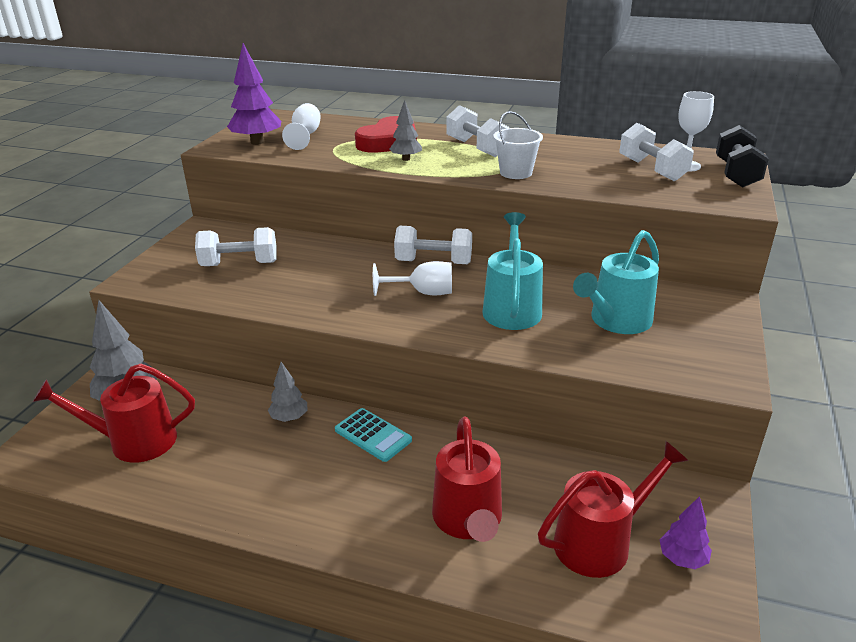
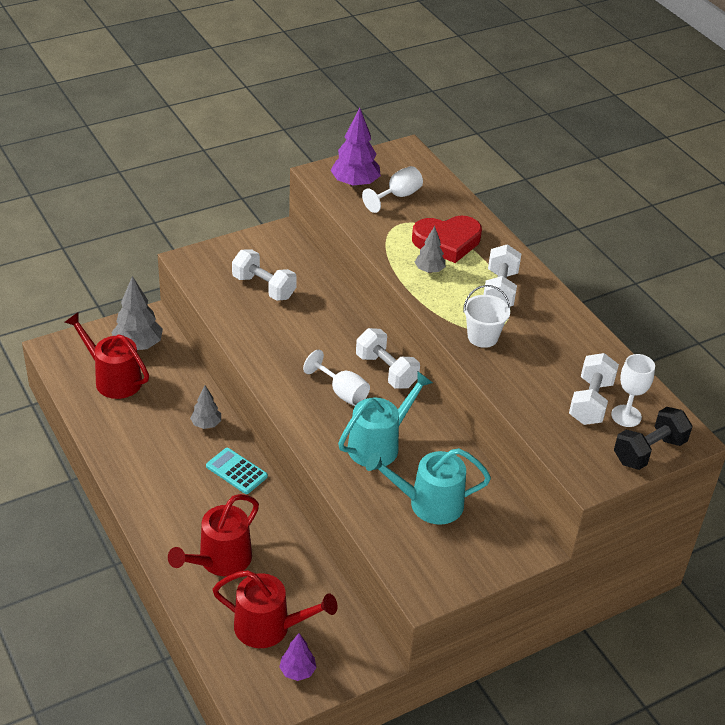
camera: 40 degrees right, 10 degrees up
turquoise calculator [335,408,412,462] -> turquoise calculator turned 135 degrees clockwise [206,448,268,494]

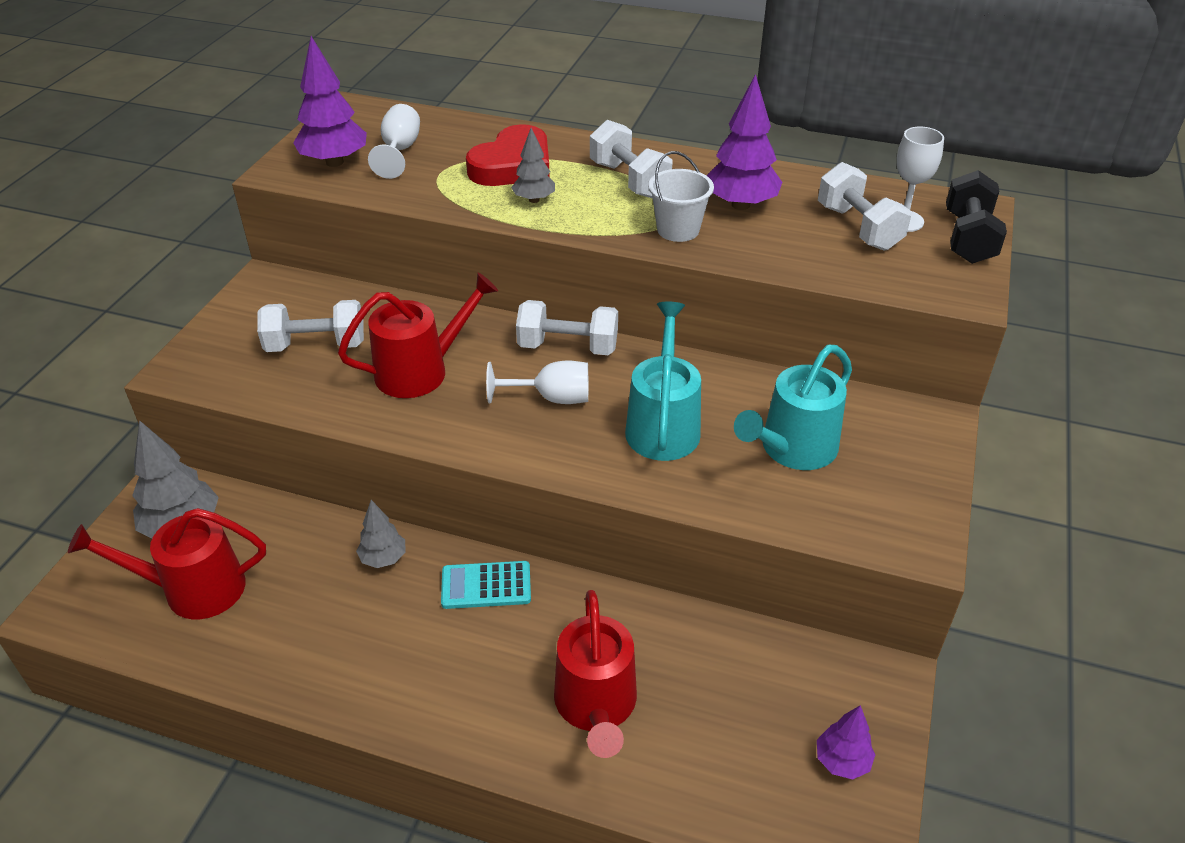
camera: 40 degrees left, 0 degrees up
red watering can [212,570,338,648] -> red watering can moved to [338,273,498,398]
none -> purple tree [706,74,782,210]

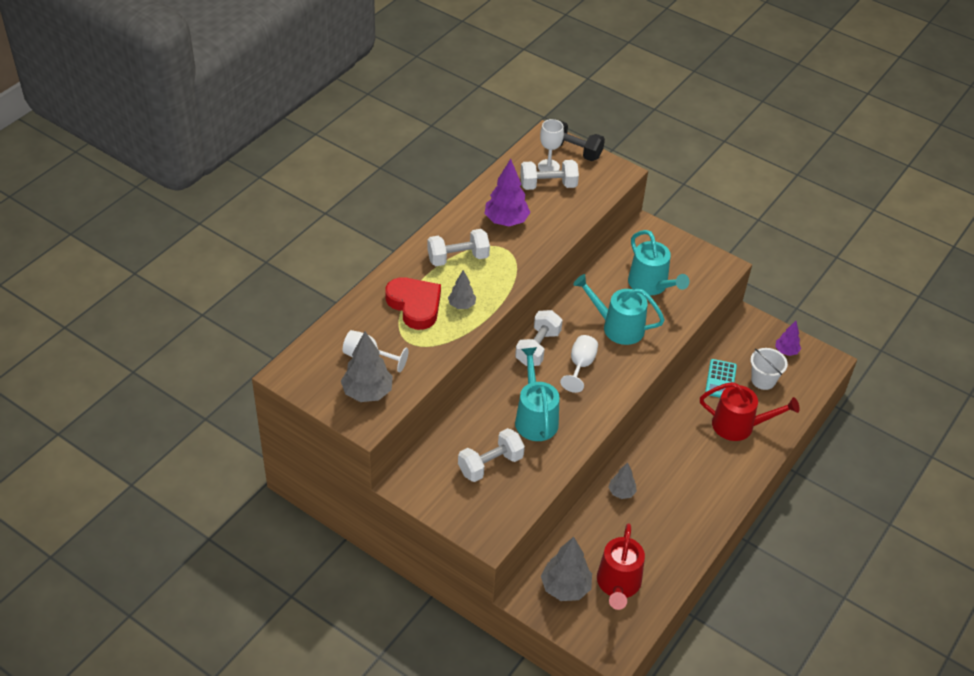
camera: 75 degrees left, 5 degrees up
white dumbbell [257,300,364,352] -> white dumbbell turned 45 degrees clockwise [458,428,525,482]
purple tree [293,36,367,167] -> grey tree [341,331,393,402]
red watering can [338,273,498,398] -> turquoise watering can [515,347,560,441]
turquoise calculator [441,561,531,609] -> turquoise calculator moved to [705,359,737,398]
white bucket [648,151,714,242] -> white bucket moved to [750,348,788,390]

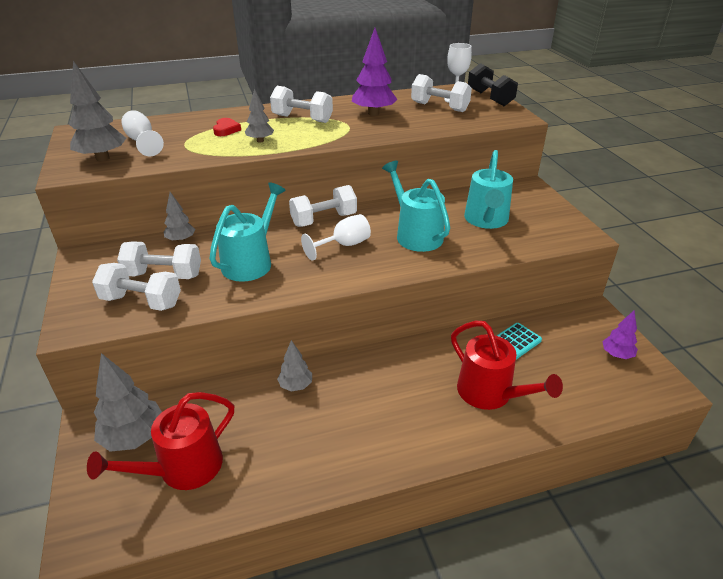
camera: 40 degrees right, 10 degrees down
red heart [385,277,441,330] -> red heart [213,118,241,136], size x0.49
white bucket [750,348,788,390] -> none
none -> white dumbbell [92,263,181,311]
none -> grey tree [164,192,195,243]

